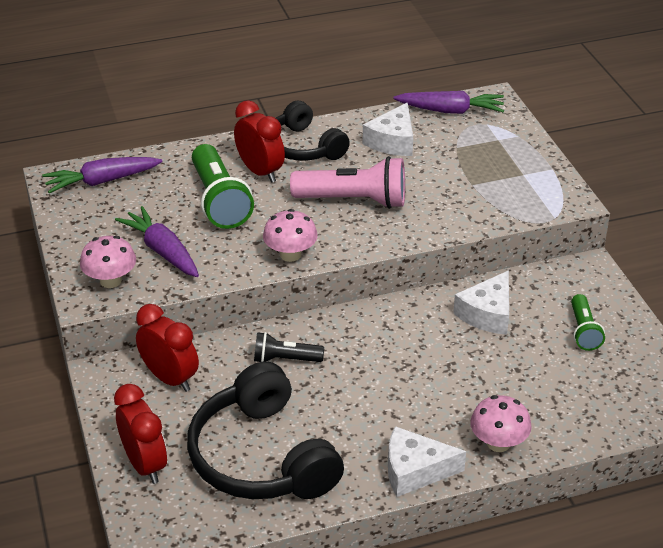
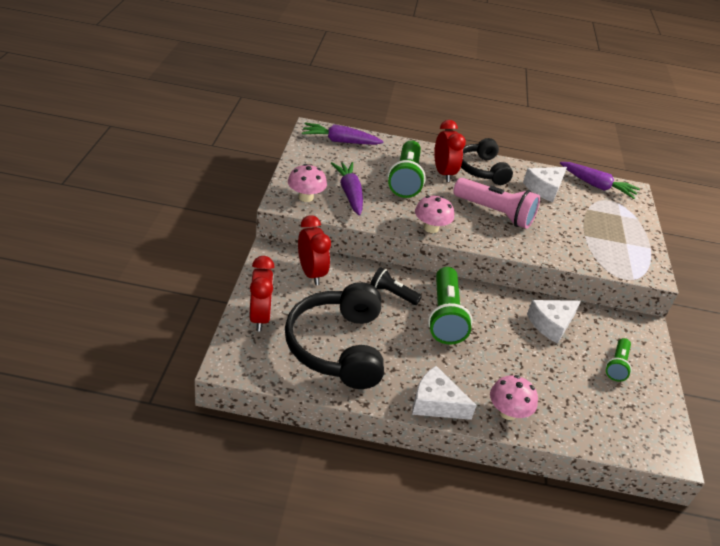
camera: 20 degrees right, 0 degrees up
none -> green flashlight [428,267,472,344]

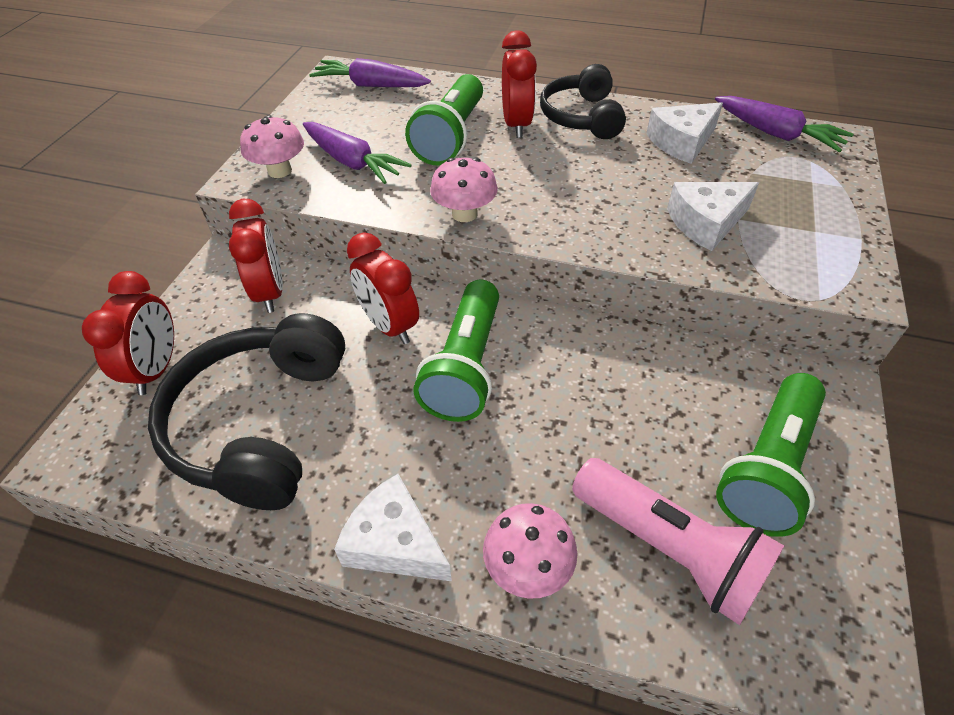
camera: 15 degrees right, 10 degrees up
purple carrot [331,162,363,216] -> purple carrot turned 135 degrees clockwise [303,122,411,184]
black flashlight [370,267,422,305] -> red clock [347,232,419,344]
pink flashlight [453,178,540,229] -> pink flashlight moved to [572,458,784,625]
white cheese [527,300,581,344] -> white cheese moved to [667,182,759,251]
green flashlight [606,338,632,382] -> green flashlight [716,373,826,537], size x1.78

